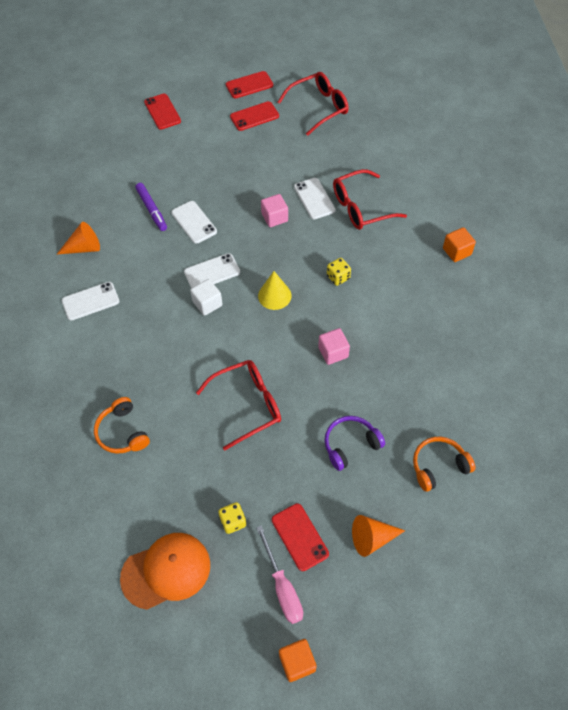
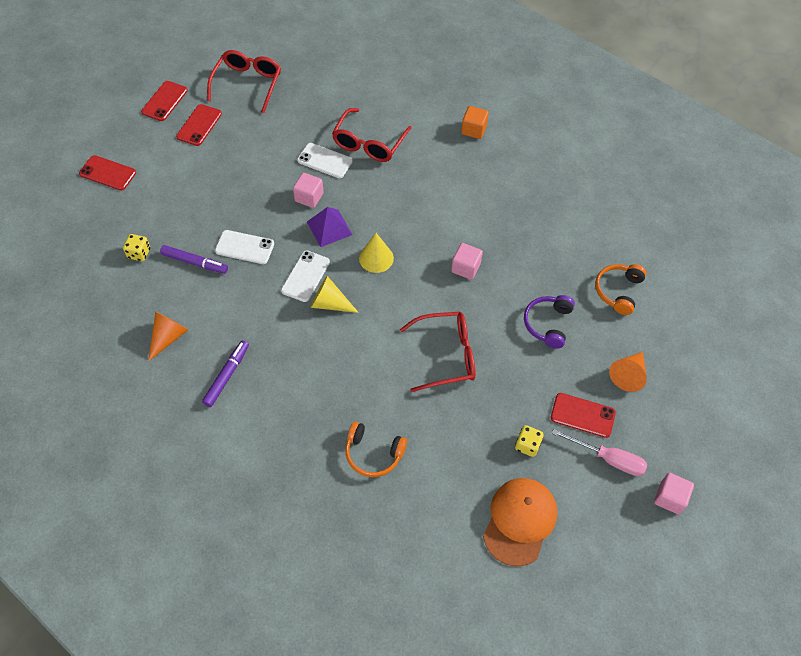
camera: 45 degrees left, 0 degrees up
white phone [62,282,120,321] -> purple marker [202,340,249,407]
white cube [190,279,222,316] -> yellow cone [310,276,359,313]
red glasses [196,360,281,450] -> red glasses turned 60 degrees clockwise [400,312,475,392]
orange cube [279,639,317,682] -> pink cube [654,473,694,514]
yellow dice [327,258,351,286] -> yellow dice moved to [123,234,150,261]
none -> purple pyramid [307,207,352,247]

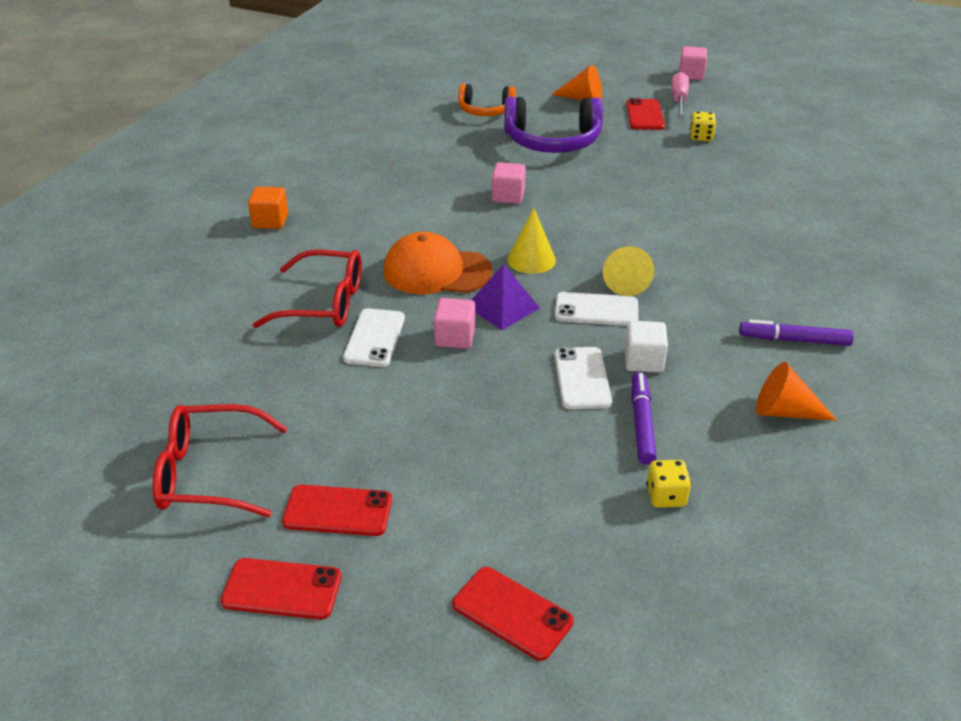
camera: 105 degrees left, 20 degrees down
red phone [79,155,136,190] -> red phone turned 60 degrees counterclockwise [452,567,574,661]
orange headphones [345,422,407,477] -> none
red glasses [400,312,475,392] -> none
orange cap [483,478,557,566] -> orange cap moved to [383,232,492,294]
purple headphones [524,295,575,349] -> purple headphones [504,97,603,153], size x1.64
none -> white cube [625,321,668,373]

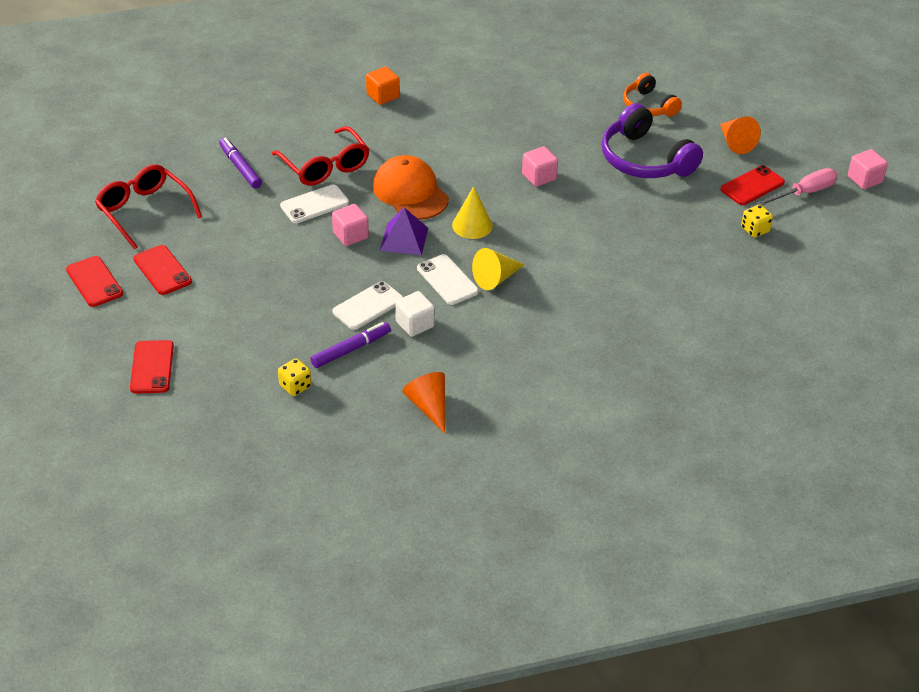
camera: 50 degrees right, 5 degrees up
purple marker [739,320,854,346] -> purple marker moved to [219,137,262,189]

